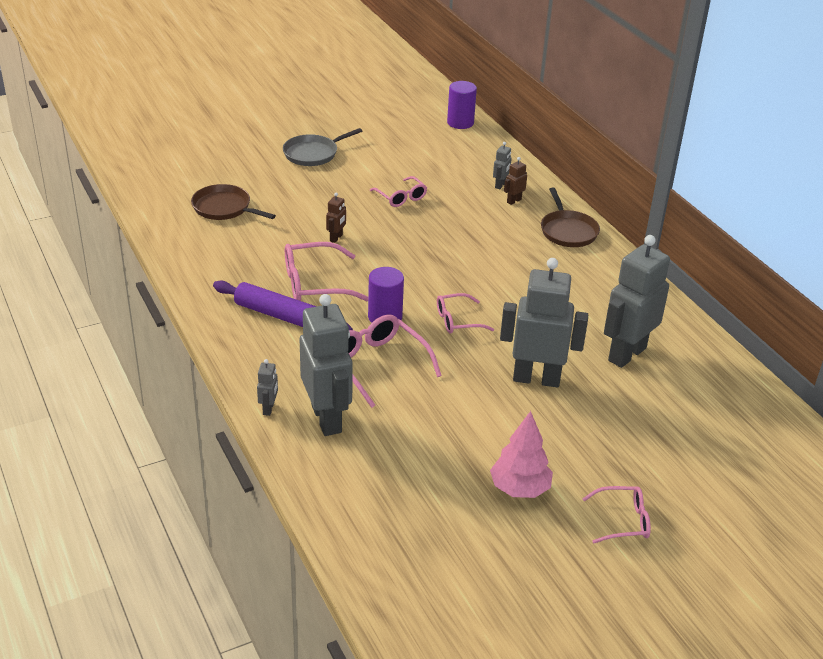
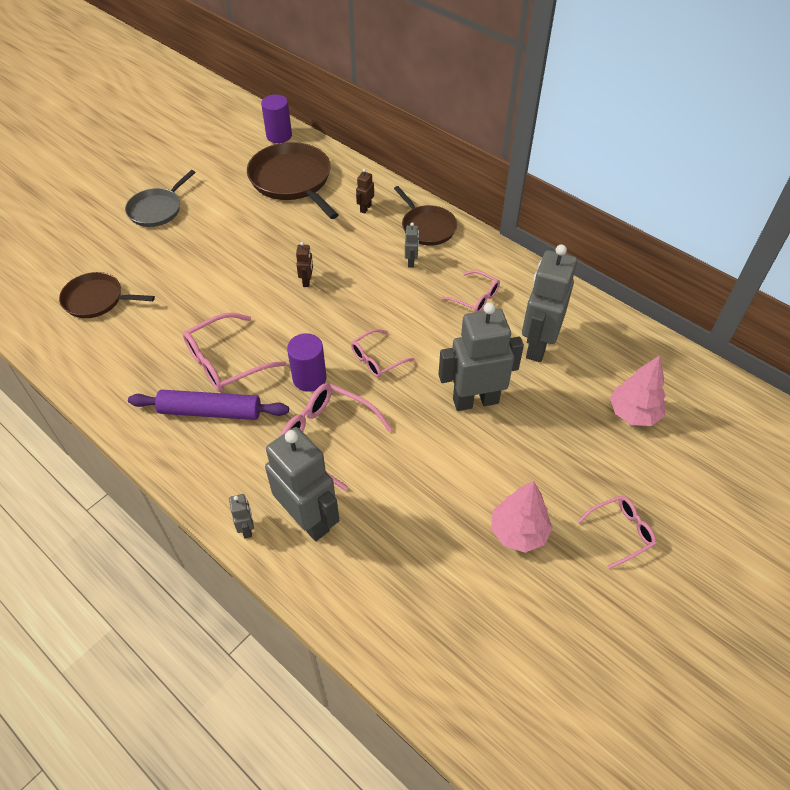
camera: 20 degrees left, 15 degrees up
brown robot [326,192,346,243] -> brown robot moved to [296,242,313,287]
pink glasses [370,176,427,207] -> pink glasses moved to [441,270,500,312]
grey robot [493,142,512,189] -> grey robot moved to [405,222,419,268]
none -> brown pan [247,142,339,219]
none -> pink tree [610,355,666,426]

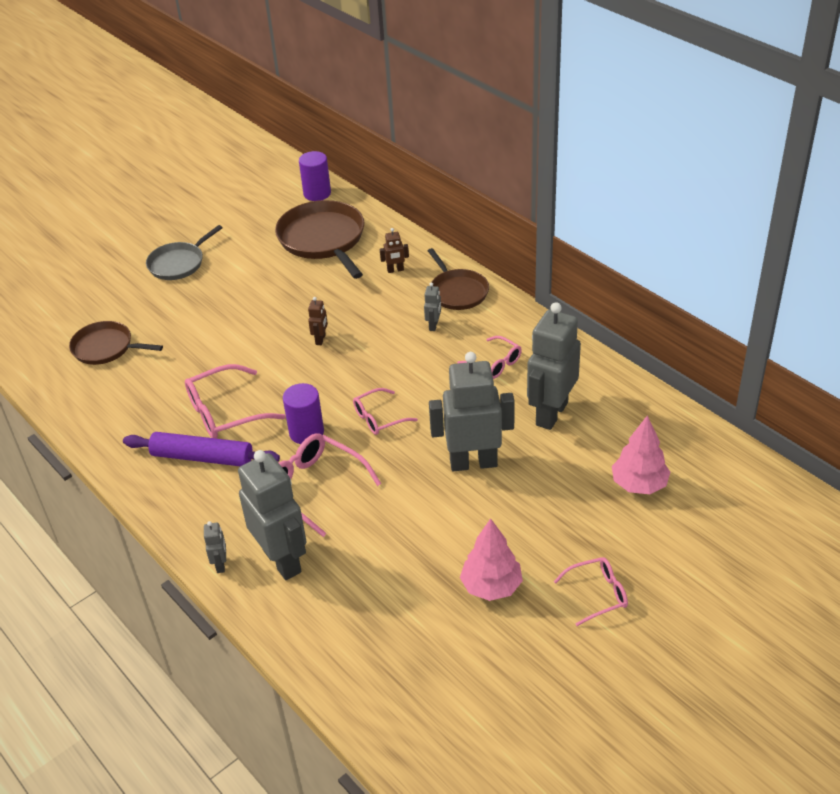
camera: 10 degrees right, 10 degrees down
brown robot [356,169,374,214] -> brown robot turned 135 degrees counterclockwise [380,228,409,273]

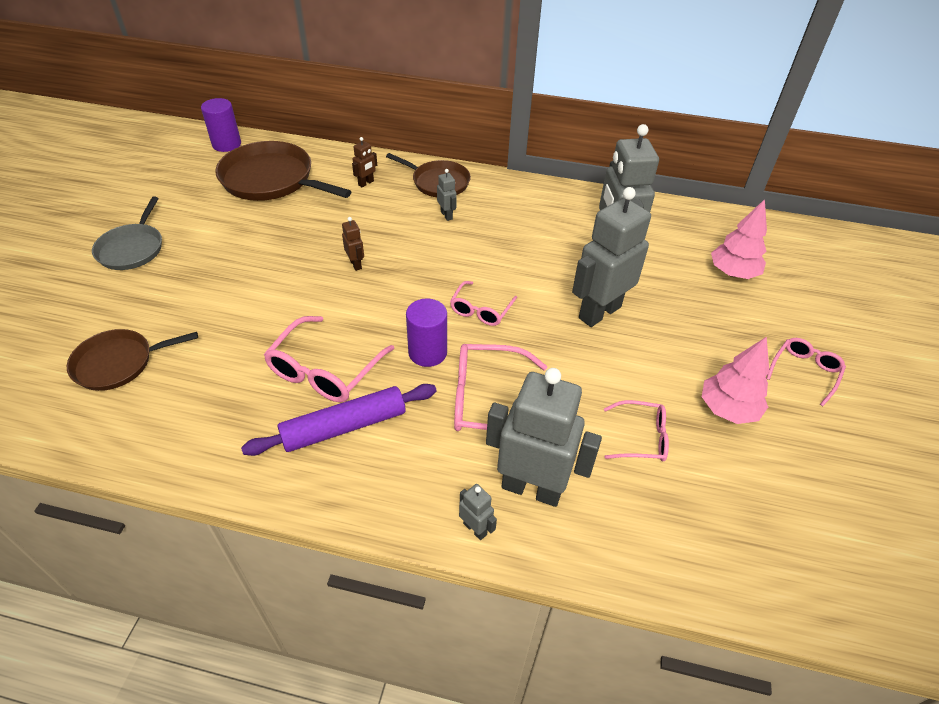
camera: 40 degrees left, 5 degrees up
pink glasses [457,336,522,379] -> pink glasses moved to [604,400,669,462]

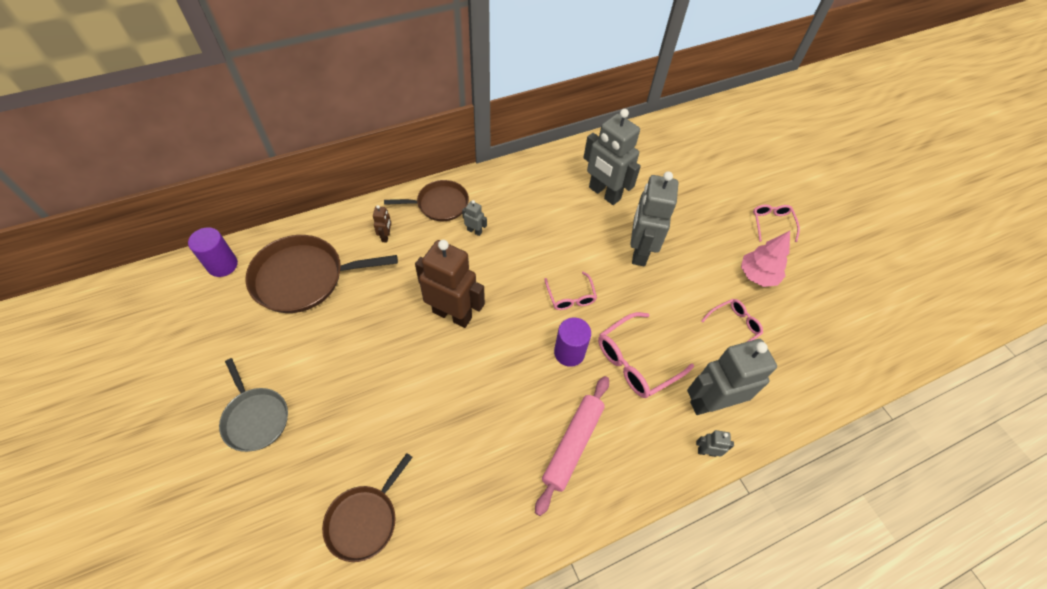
camera: 40 degrees left, 10 degrees up
purple rolling pin [241,384,436,456] -> pink rolling pin [535,376,609,516]
pink glasses [264,316,395,402] -> none
brown robot [342,217,364,271] -> brown robot [415,240,485,328], size x2.39
pink tree [711,199,767,279] -> none

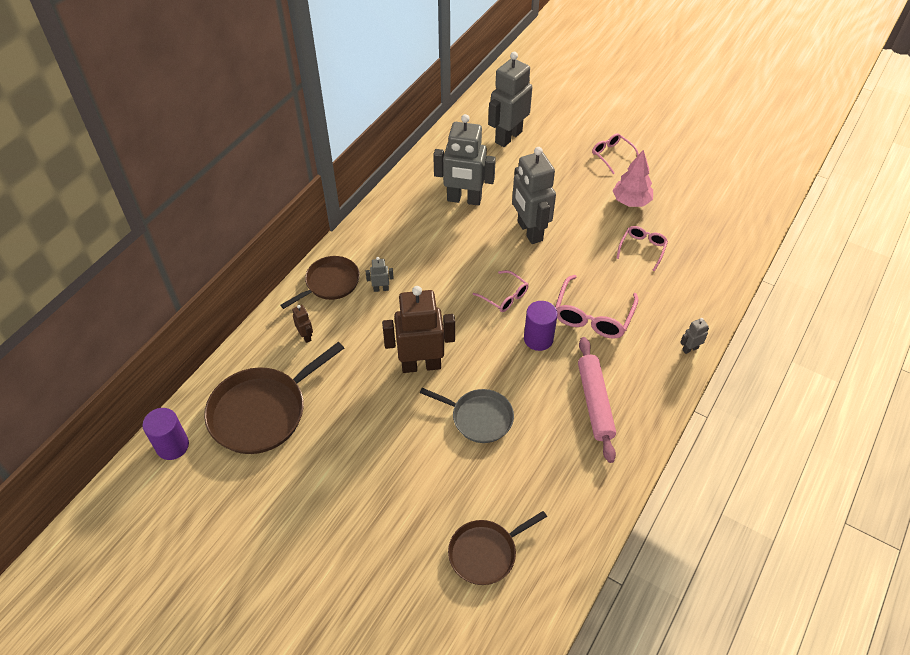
camera: 30 degrees left, 5 degrees down
grey pan [219,358,288,452] -> grey pan moved to [420,388,514,443]
brown pan [322,453,413,562] -> brown pan turned 60 degrees clockwise [448,511,547,585]
grey robot [687,339,777,415] -> grey robot moved to [488,52,532,147]

